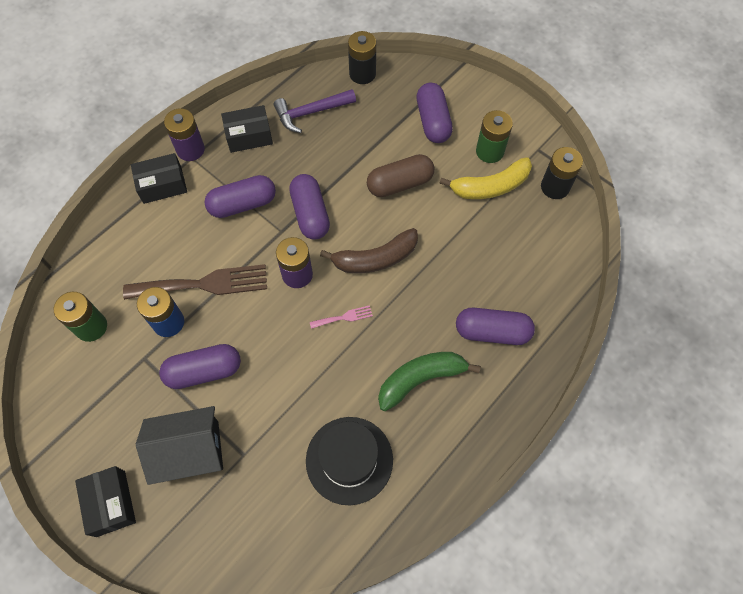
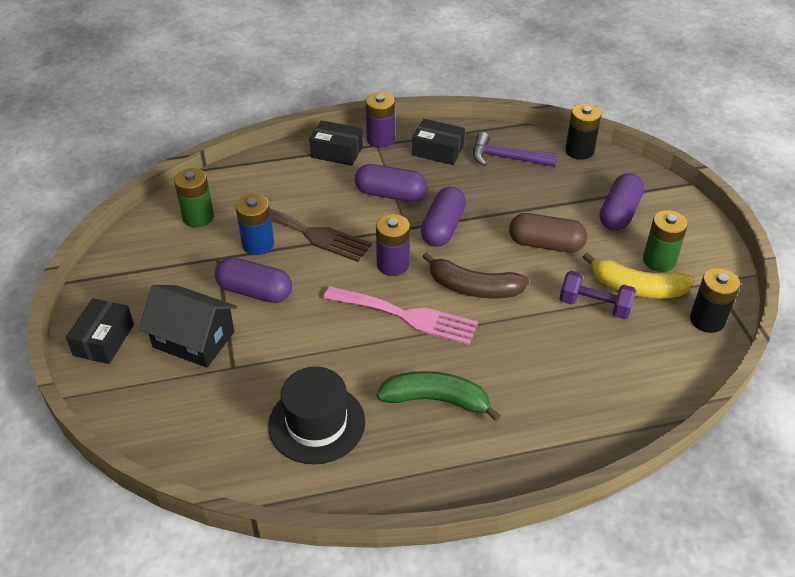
camera: 35 degrees right, 20 degrees down
pink fork [310,305,373,329] -> pink fork [323,286,478,345], size x2.30
purple capsule [456,308,535,345] -> none
none -> purple dumbbell [559,271,636,319]

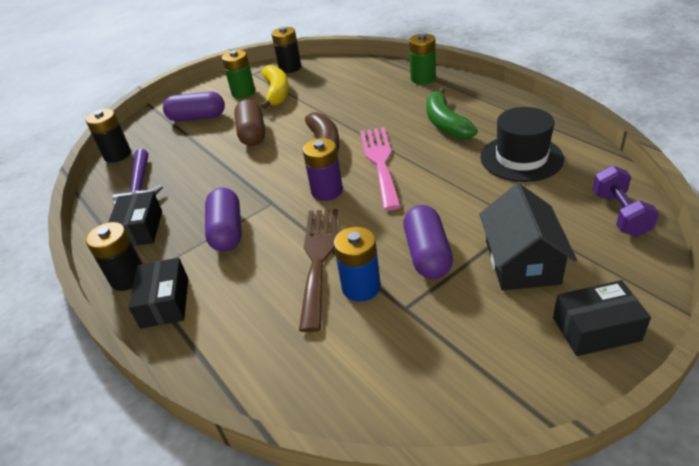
camera: 110 degrees left, 5 degrees down
green battery [174,168,214,228] -> green battery moved to [409,34,436,84]
purple battery [366,92,395,148] -> black battery [86,222,142,291]
purple capsule [421,187,466,247] -> none
purple dumbbell [559,271,636,319] -> purple dumbbell moved to [593,165,659,237]

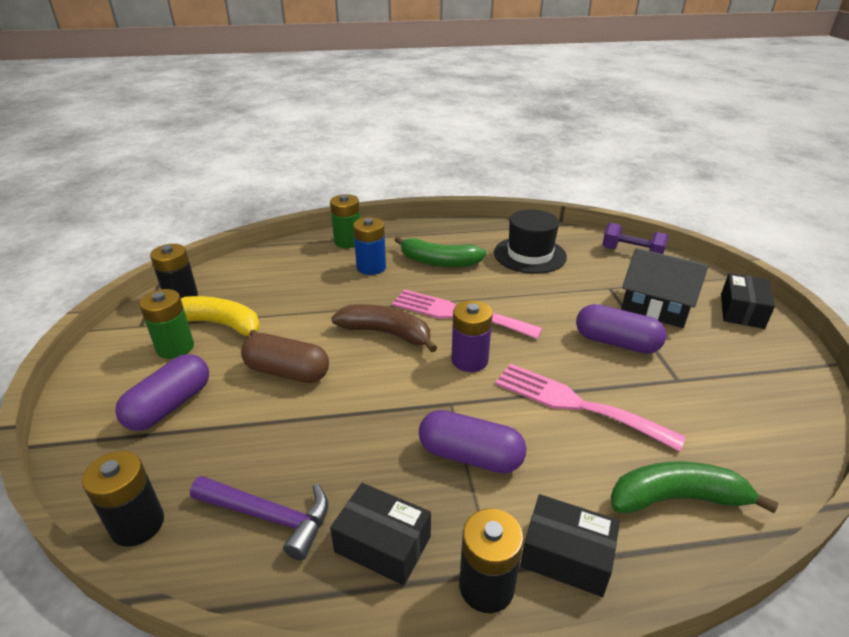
camera: 65 degrees left, 5 degrees down
brown fork [299,209,338,332] -> pink fork [495,364,686,452]
blue battery [334,227,381,302] -> blue battery moved to [353,217,386,275]
none -> green banana [611,462,779,513]

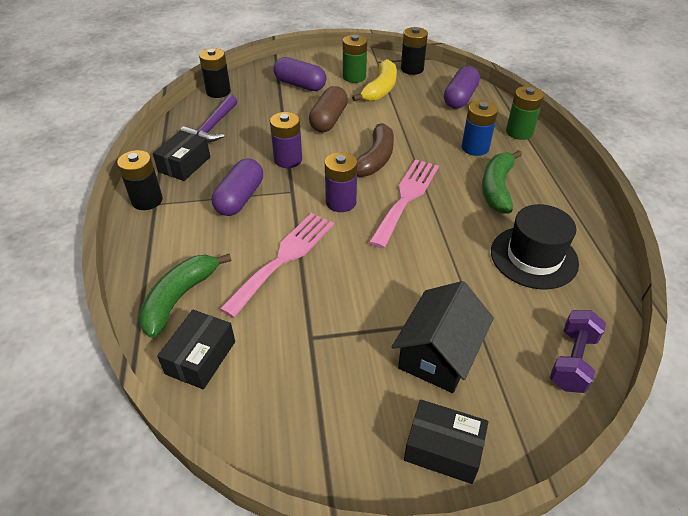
camera: 90 degrees right, 10 degrees up
black box [520,494,620,597] -> black box moved to [157,310,235,389]
purple capsule [576,304,666,354] -> purple capsule moved to [444,66,480,109]
green banana [611,462,779,513] -> green banana turned 150 degrees counterclockwise [139,254,231,338]
none -> purple battery [270,112,302,168]

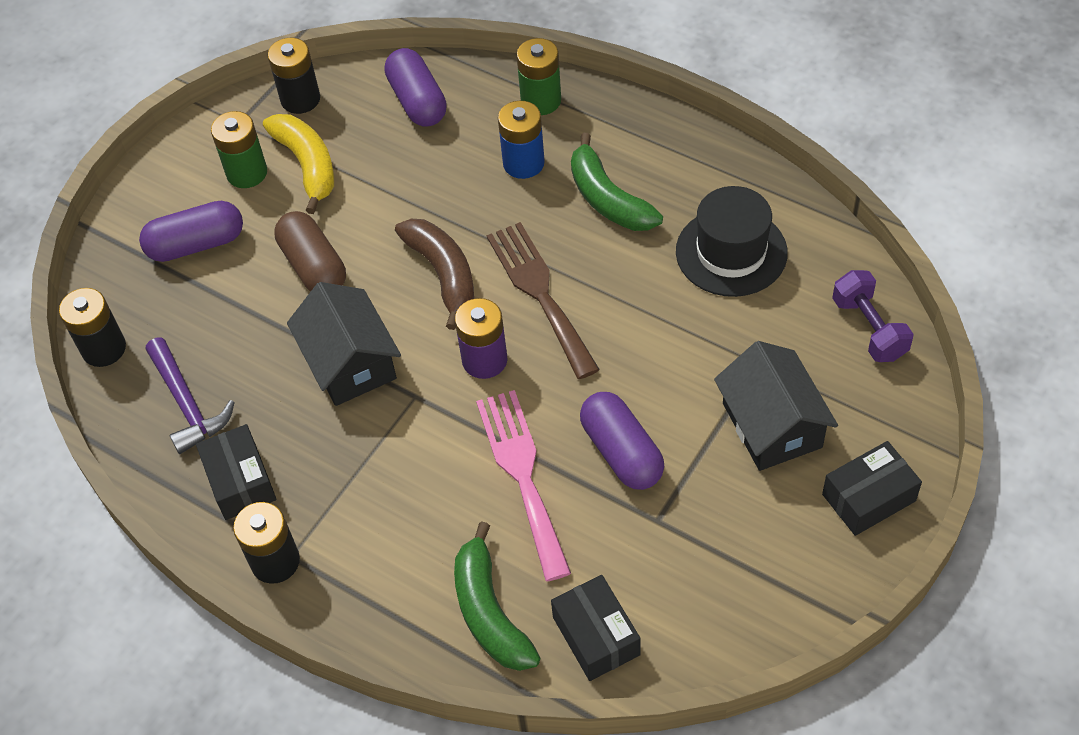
camera: 45 degrees left, 10 degrees up
purple capsule [212,158,263,216] -> purple capsule moved to [580,392,664,490]
purple battery [270,112,302,168] -> black house [287,282,401,406]
pink fork [369,159,439,249] -> brown fork [487,222,600,379]

